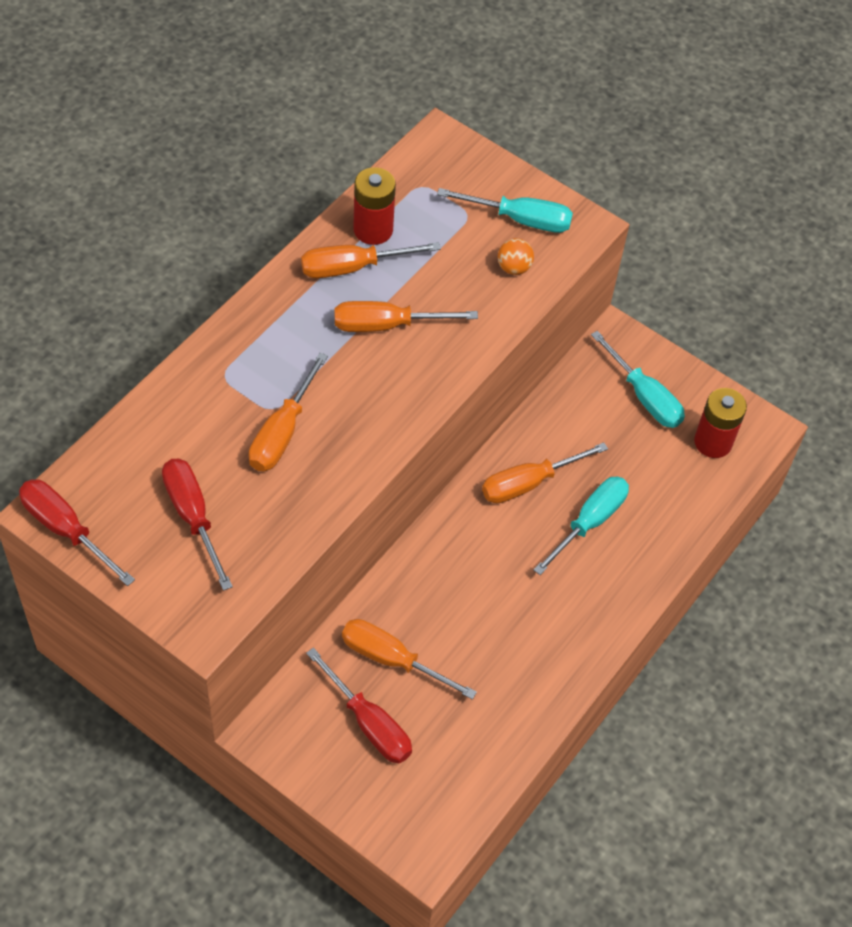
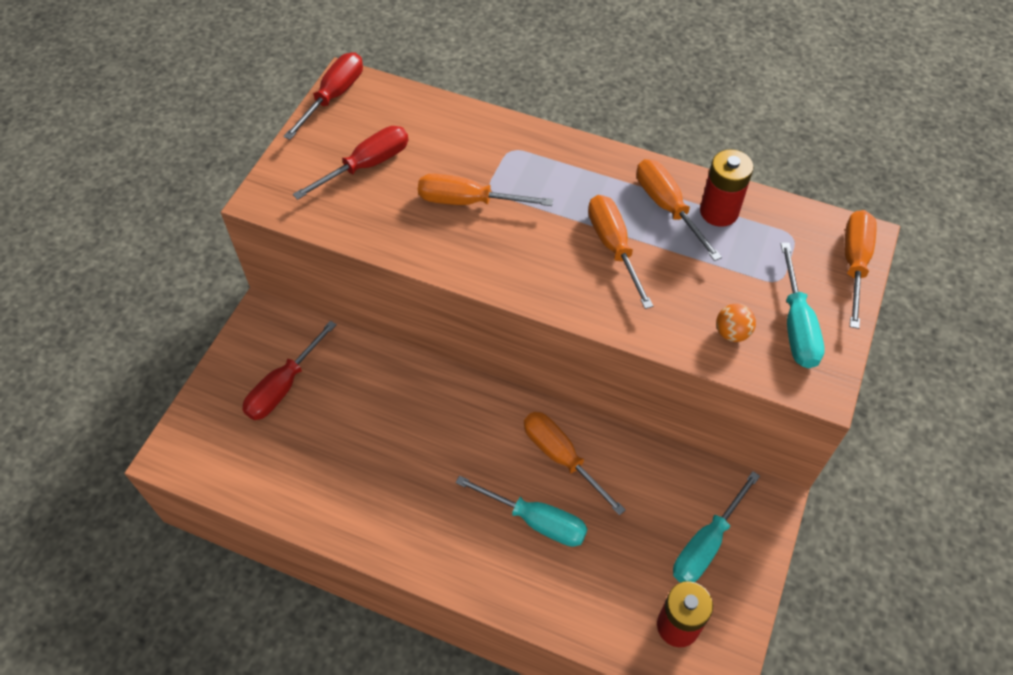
camera: 80 degrees right, 0 degrees up
orange screwdriver [342,619,477,700] -> orange screwdriver moved to [845,210,877,329]

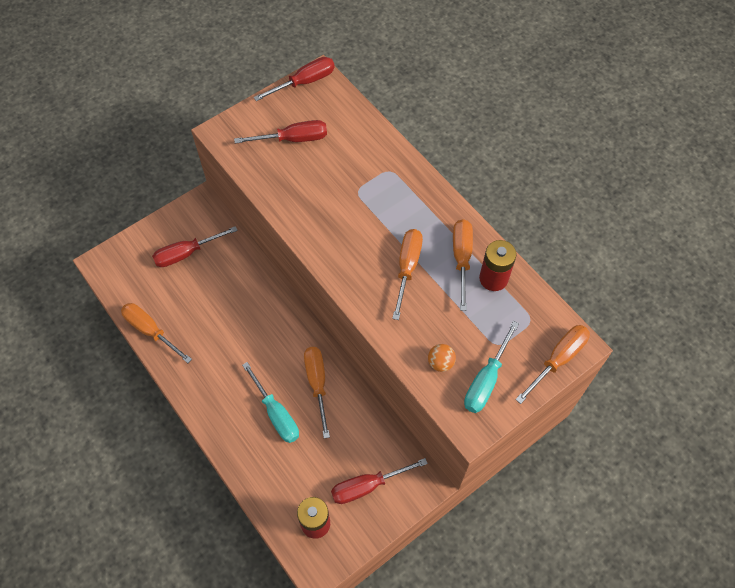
camera: 30 degrees right, 5 degrees up
orange screwdriver [418,173,553,206] -> orange screwdriver moved to [121,303,192,363]
turquoise screwdriver [673,471,760,583] -> red screwdriver [331,458,428,504]

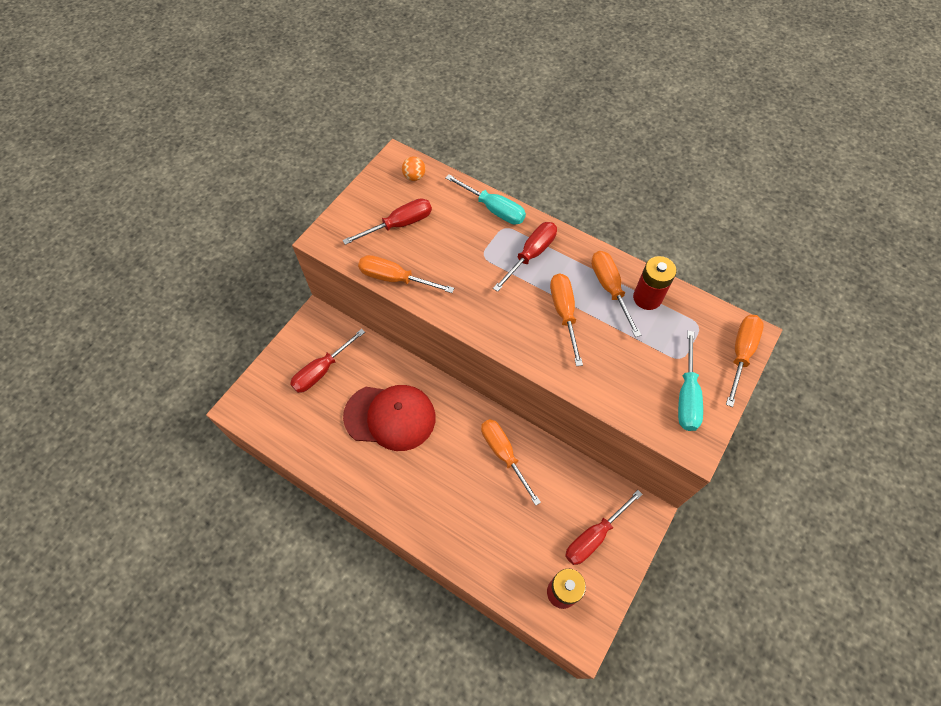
camera: 20 degrees left, 0 degrees up
orange screwdriver [121,303,192,363] -> orange screwdriver moved to [358,255,454,293]
turquoise screwdriver [242,362,299,443] -> turquoise screwdriver moved to [445,174,526,225]
red screwdriver [254,57,335,101] -> red screwdriver moved to [493,222,557,292]
orange ball [428,344,456,372] -> orange ball moved to [402,157,426,181]
none -> red cap [343,385,436,451]

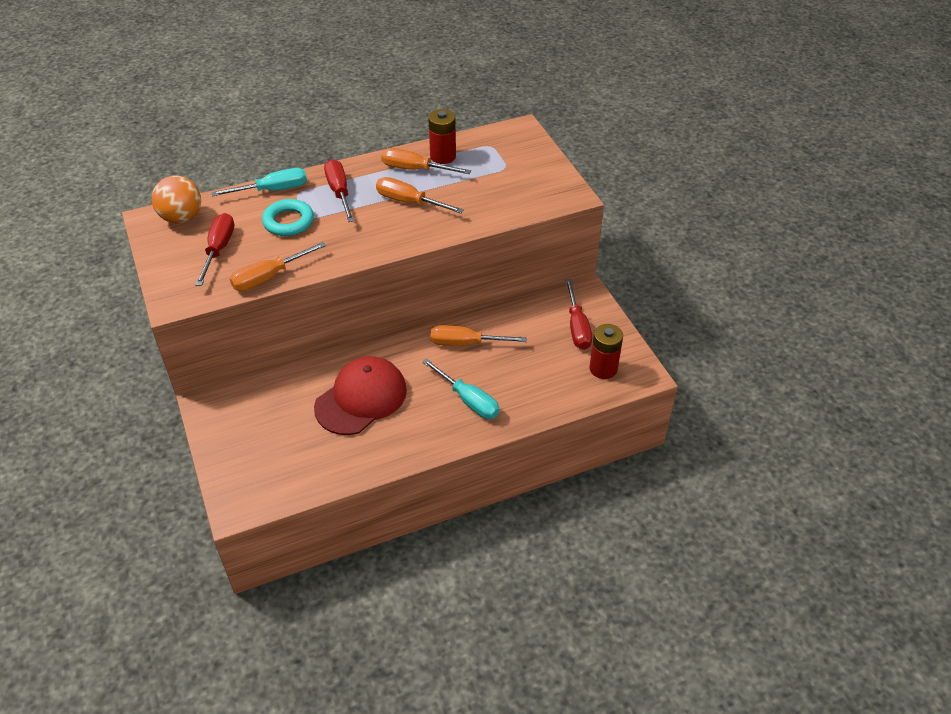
camera: 55 degrees left, 15 degrees down
red screwdriver [290,329,365,393] -> none
orange ball [402,157,426,181] -> orange ball [152,175,201,224], size x1.85
turquoise screwdriver [678,331,703,431] -> turquoise screwdriver moved to [422,358,500,419]
orange screwdriver [726,315,764,407] -> none
none -> turquoise ring [262,199,314,236]

